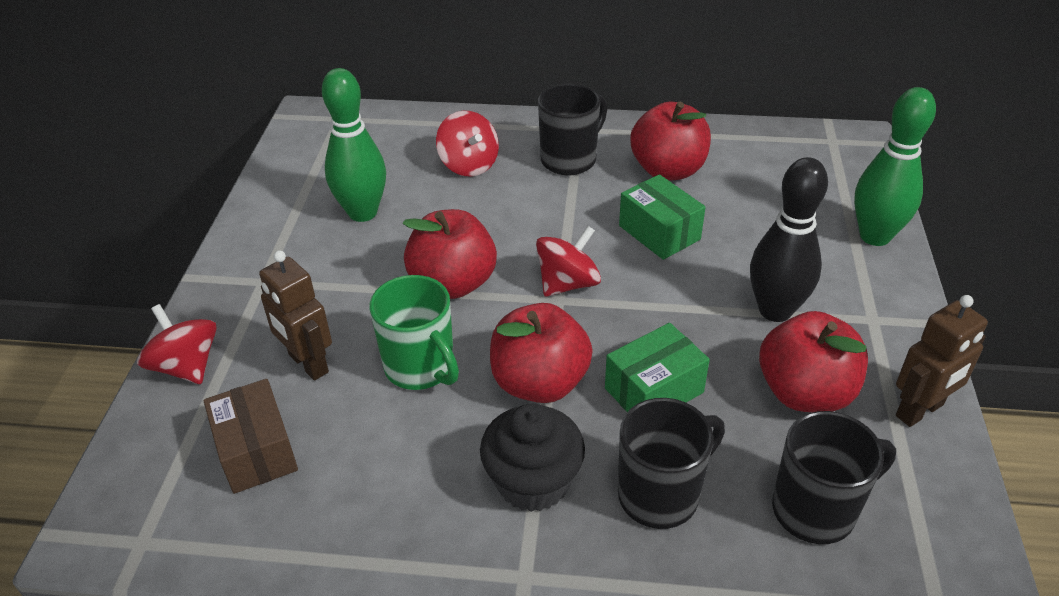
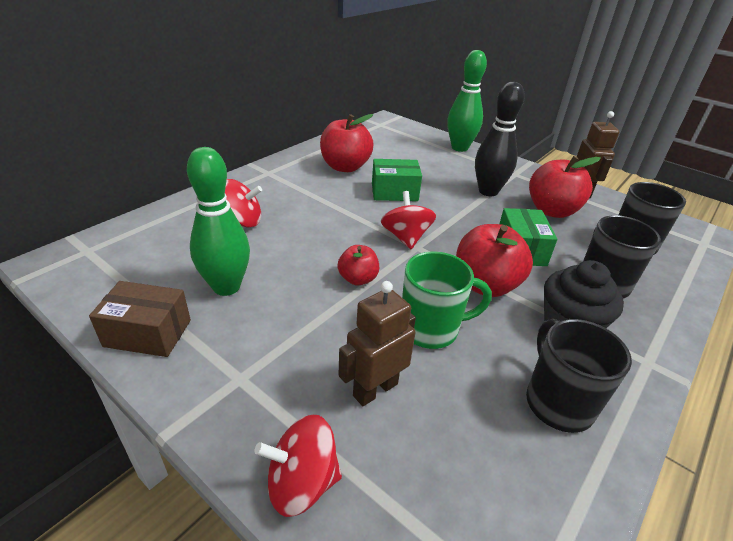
camera: 60 degrees left, 5 degrees down
brown box [204,379,298,494] -> brown box moved to [89,281,191,357]
brown robot [259,250,332,381] -> brown robot turned 150 degrees clockwise [339,281,416,406]
red apple [402,209,497,299] -> red apple [337,245,379,286], size x0.56
black mug [538,84,607,175] -> black mug moved to [526,319,632,433]

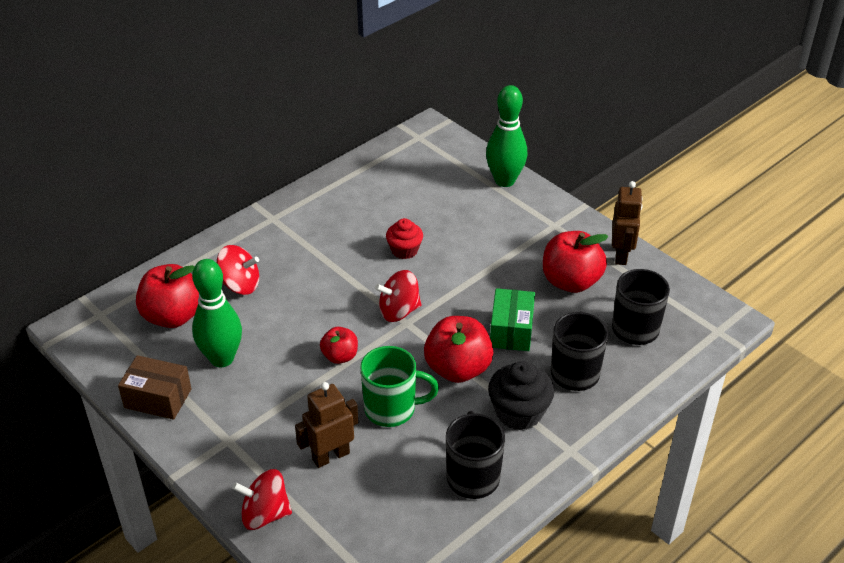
camera: 10 degrees right, 5 degrees up
red apple [320,114,373,172] -> red apple moved to [136,264,199,328]
green box [372,159,422,201] -> red cupcake [386,218,423,259]
red spinning top [381,191,436,249] -> red spinning top turned 105 degrees counterclockwise [375,270,421,322]
black bowling pin [475,82,525,196] -> none

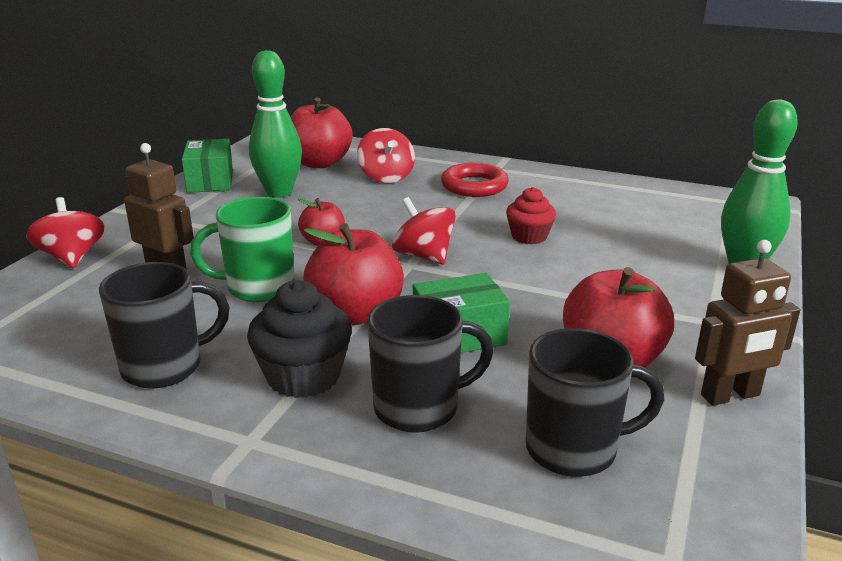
camera: 65 degrees right, 15 degrees down
brown box [118,355,191,420] -> green box [182,139,233,193]
green mug [360,346,439,427] -> green mug turned 105 degrees clockwise [190,197,294,302]
none -> red ring [441,163,509,197]

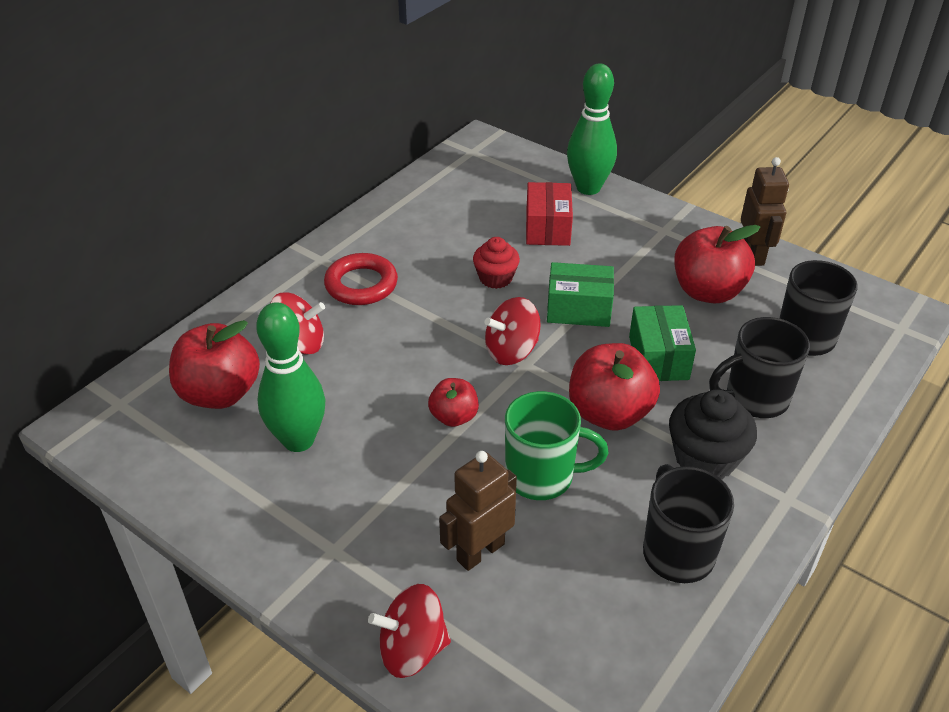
camera: 75 degrees left, 15 degrees up
green box [182,139,233,193] -> green box moved to [547,262,614,327]
green mug [190,197,294,302] -> green mug turned 90 degrees counterclockwise [505,391,608,500]
black mug [367,295,494,433] -> black mug turned 105 degrees counterclockwise [709,317,810,418]
none -> red box [526,182,573,246]

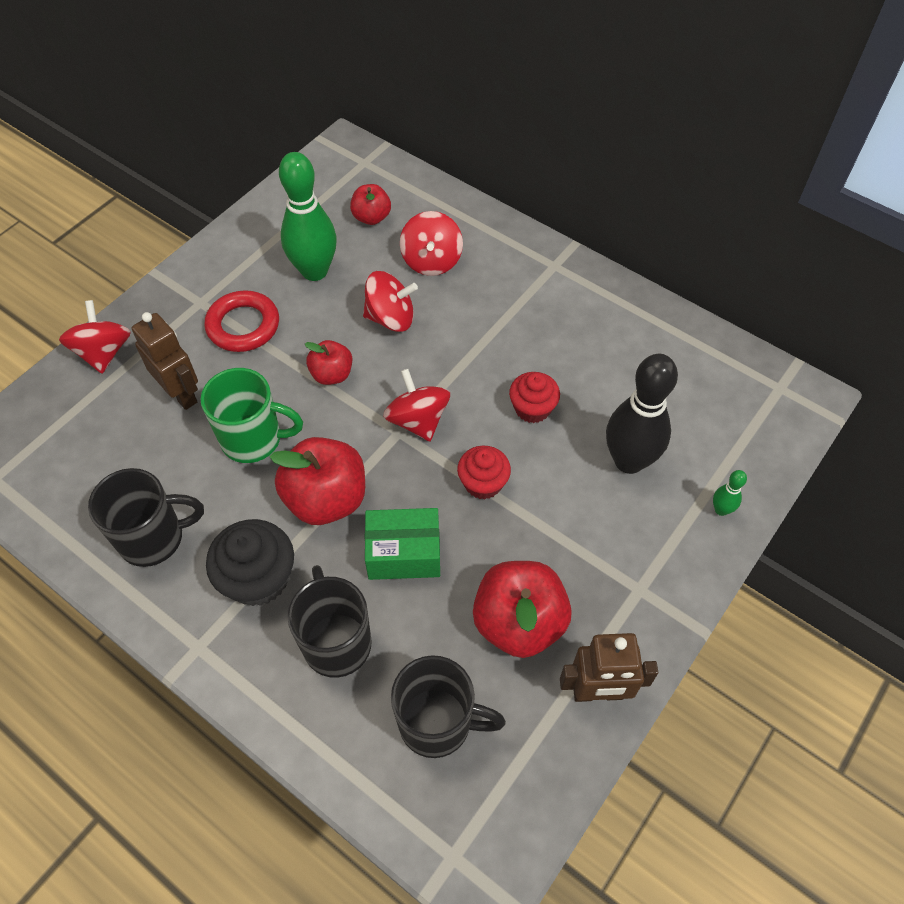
camera: 90 degrees right, 15 degrees up
red apple [169,320,260,409] -> red apple [350,184,391,225], size x0.56
red ring [324,253,398,305] -> red ring moved to [204,290,279,352]
green mug [505,391,608,500] -> green mug turned 90 degrees counterclockwise [201,368,303,463]
red box [526,182,573,246] -> black bowling pin [606,354,678,474]
green box [547,262,614,327] -> red cupcake [457,446,511,500]
green bowling pin [567,63,617,195] -> green bowling pin [713,470,747,516], size x0.43
none -> red spinning top [363,271,418,332]

